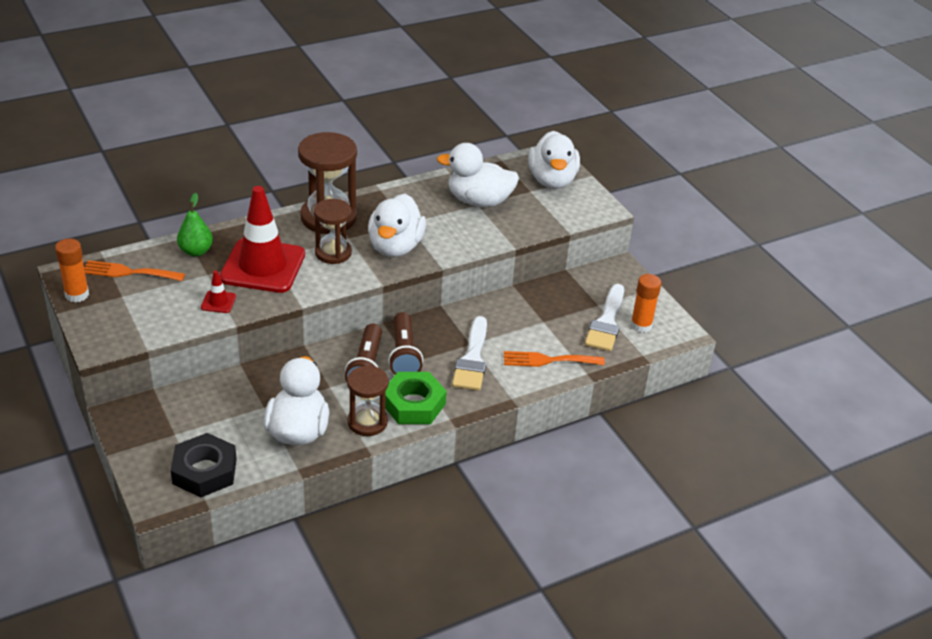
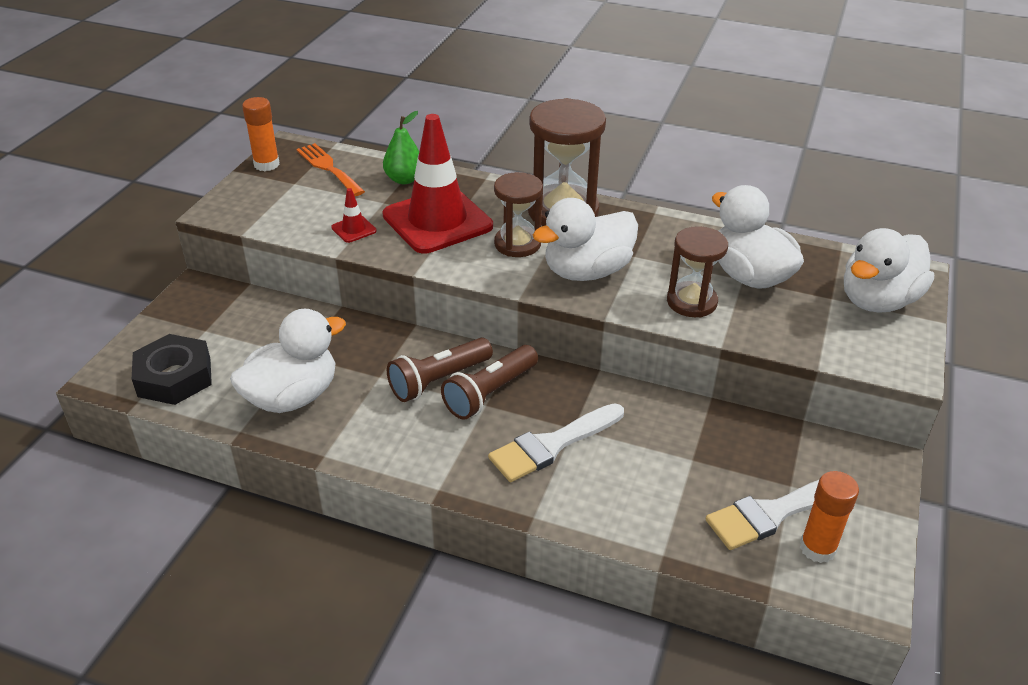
camera: 50 degrees right, 0 degrees up
brown hourglass [347,365,389,436] -> brown hourglass moved to [667,226,728,317]
green nut [385,372,447,424] -> none
orange fork [504,351,605,367] -> none

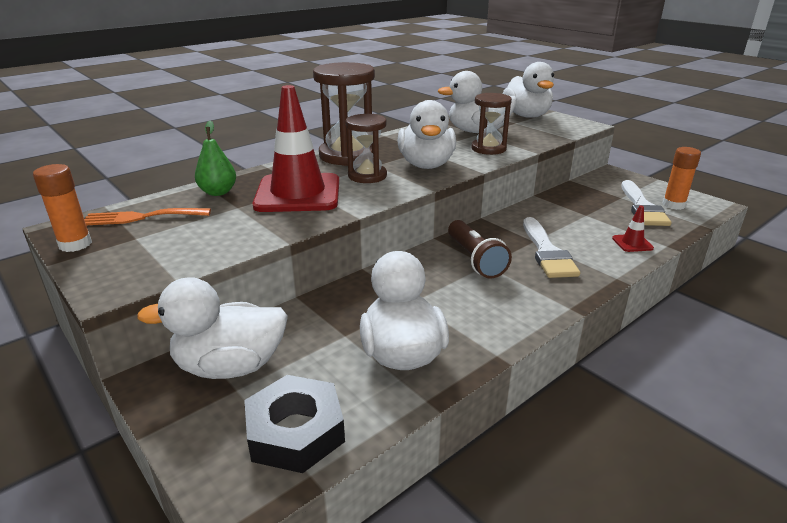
camera: 60 degrees left, 10 degrees down
red traffic cone [331,188,377,243] -> red traffic cone moved to [612,205,654,252]
brown flashlight [387,338,493,402] -> none
none -> white duck [137,277,288,379]

